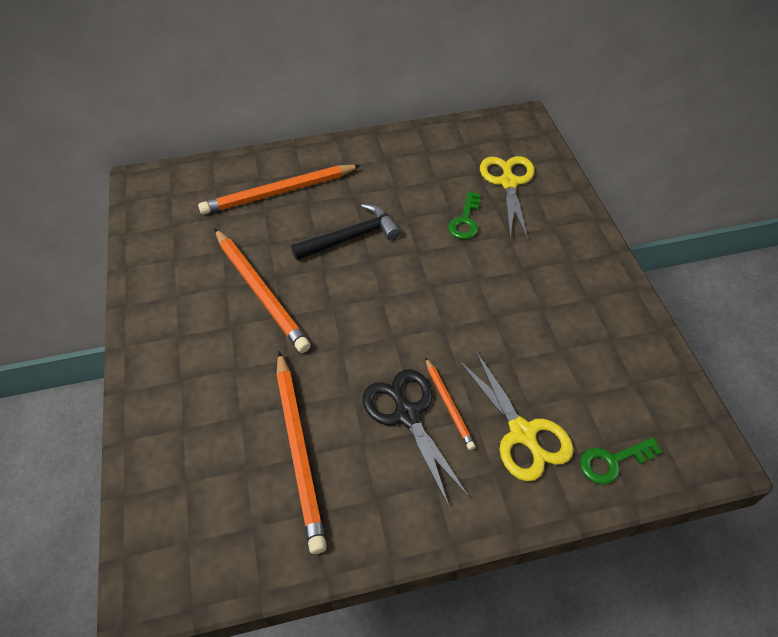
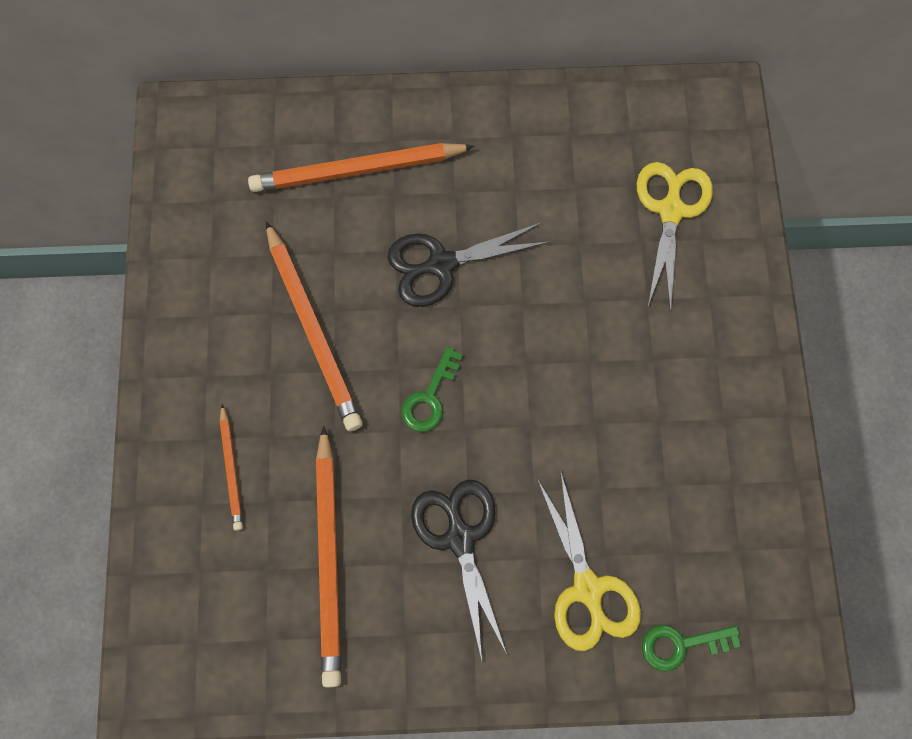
camera: 10 degrees right, 20 degrees up
black hammer [291,204,401,260] -> black scissors [387,222,549,307]
orange pencil [425,357,476,450] -> orange pencil moved to [220,404,243,531]
green key [448,191,480,239] -> green key moved to [401,346,463,432]

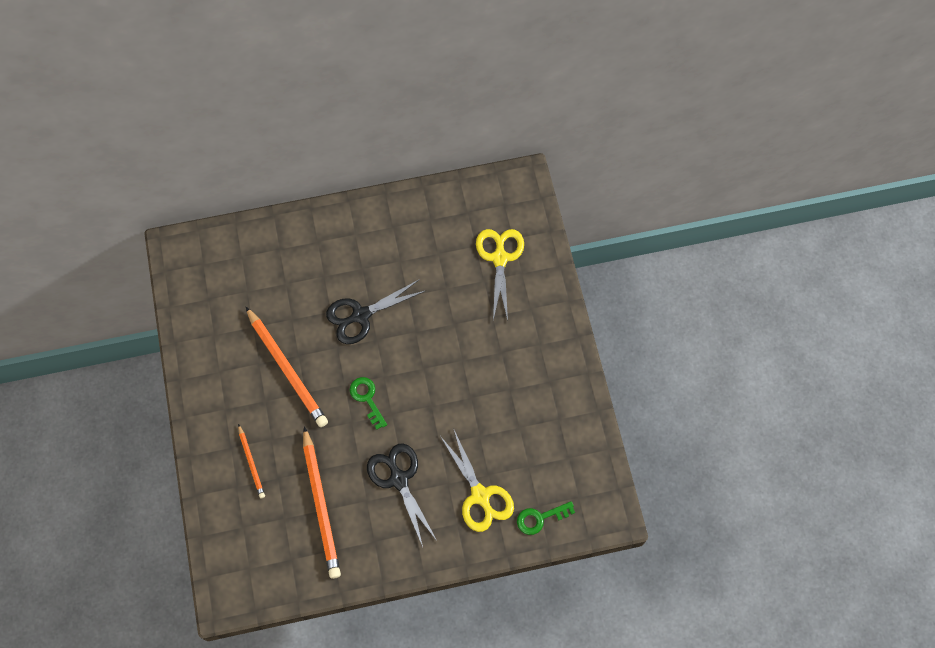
camera: 10 degrees left, 5 degrees down
orange pencil [248,143,475,192] -> none
green key [401,346,463,432] -> green key turned 135 degrees clockwise [350,377,387,430]

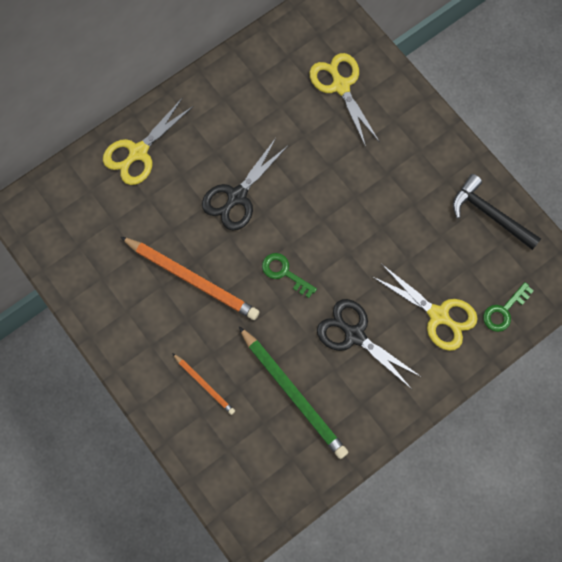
camera: 25 degrees left, 5 degrees up
orange pencil [303,426,341,579] -> green pencil [239,326,348,459]
none -> yellow scissors [103,97,193,185]
none -> black hammer [453,174,541,250]

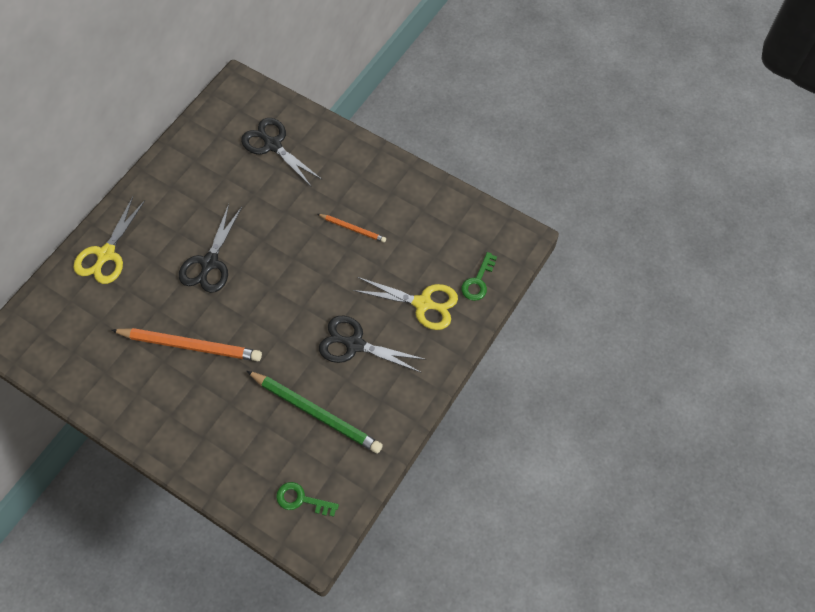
camera: 20 degrees left, 10 degrees down
orange pencil [172,353,235,415] -> orange pencil moved to [318,214,386,243]
green key [262,253,317,298] -> green key moved to [276,482,339,517]
yellow scissors [310,53,379,147] -> black scissors [241,118,321,186]
black hammer [453,174,541,250] -> none

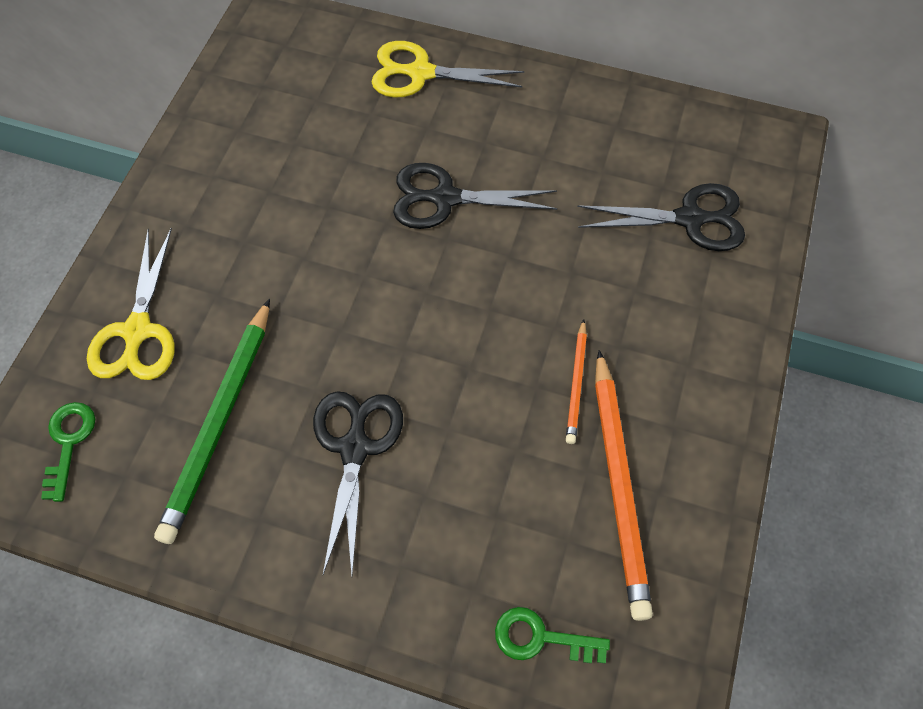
camera: 75 degrees right, 0 degrees up
orange pencil [111,328,262,361] -> orange pencil moved to [595,350,653,621]
black scissors [241,118,321,186] -> black scissors turned 60 degrees clockwise [577,183,745,251]
yellow scissors [353,277,458,330] -> yellow scissors moved to [87,228,175,380]

